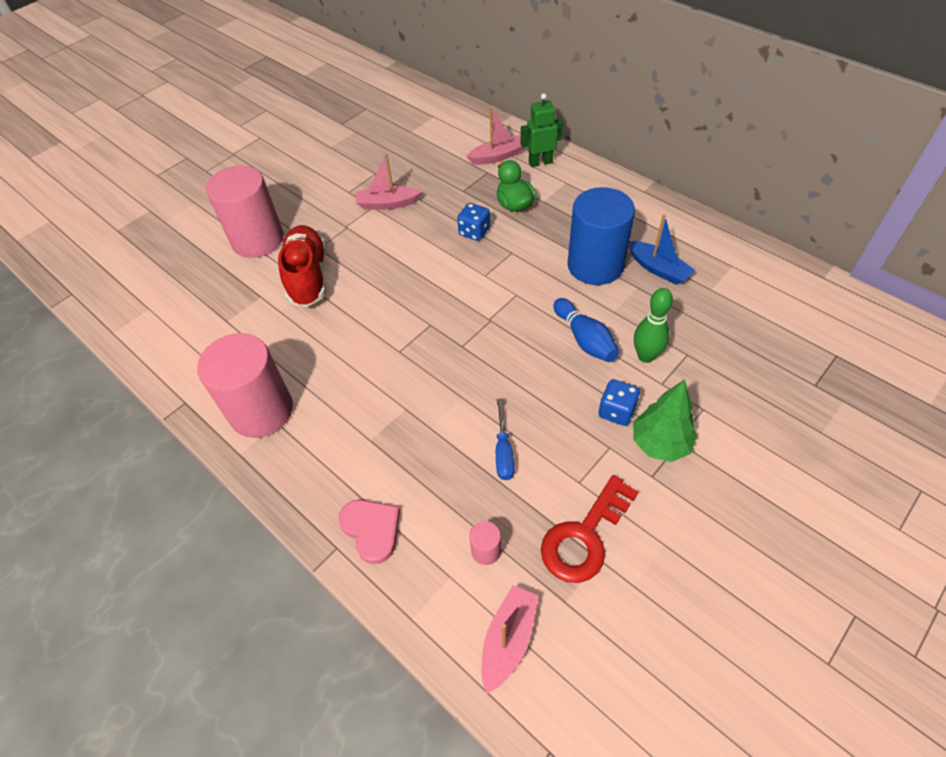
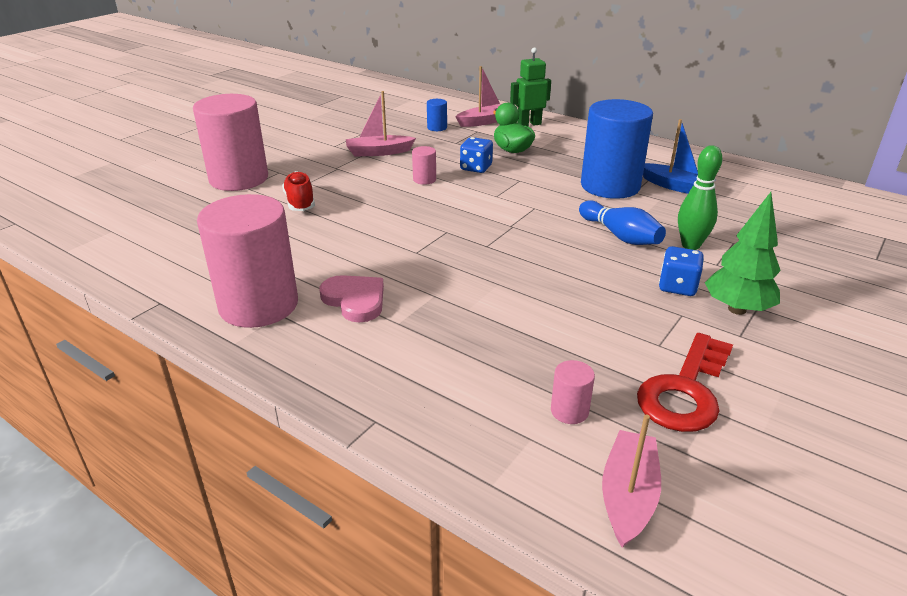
camera: 10 degrees left, 20 degrees down
red shoe [278,225,326,307] -> red shoe [282,171,315,211], size x0.60
pink heart [339,500,400,564] -> pink heart moved to [320,275,384,322]
blue screwdriver [496,399,514,480] -> none
none -> pink cylinder [412,146,436,185]
none -> blue cylinder [427,99,447,131]

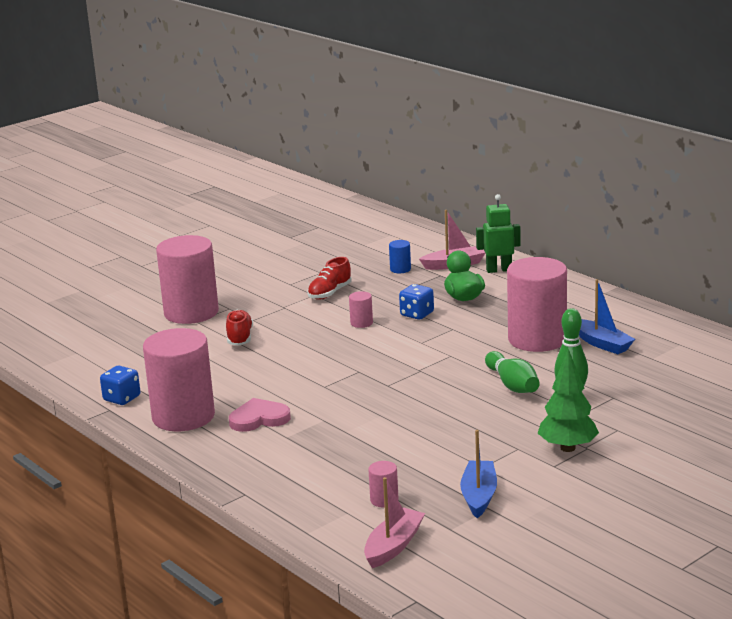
camera: 15 degrees right, 10 degrees down
pink heart [320,275,384,322] -> pink heart turned 75 degrees counterclockwise [229,398,291,432]
pink boat [346,91,416,157] -> red shoe [307,257,352,300]
blue bowling pin [579,200,666,245] -> green bowling pin [485,351,540,393]
blue cylinder [581,99,653,199] -> pink cylinder [507,257,567,352]
red key [637,333,733,432] -> blue boat [460,430,497,518]
blue dice [659,246,704,296] -> blue dice moved to [100,365,140,405]

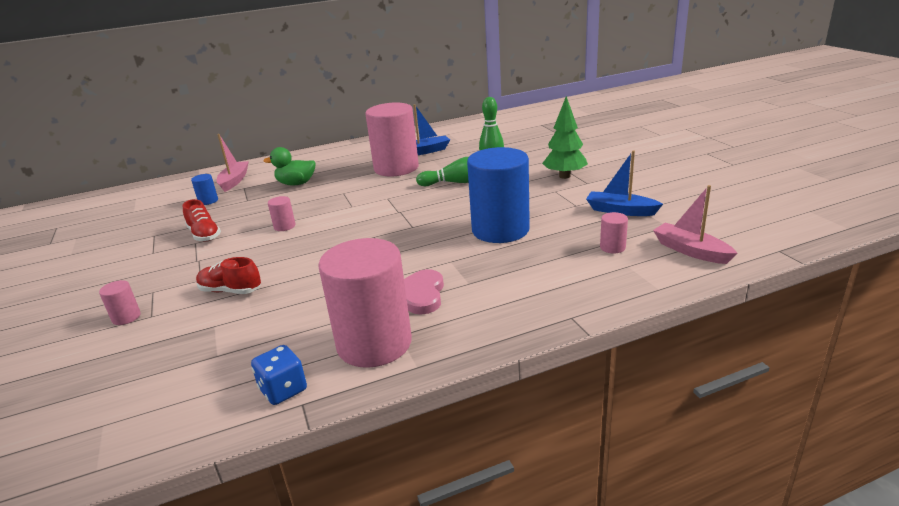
camera: 70 degrees left, 5 degrees up
pink cylinder [156,235,219,324] -> pink cylinder [99,280,141,325], size x0.40
blue dice [399,284,434,320] -> none
green robot [476,194,521,273] -> none
none -> blue cylinder [467,147,530,243]

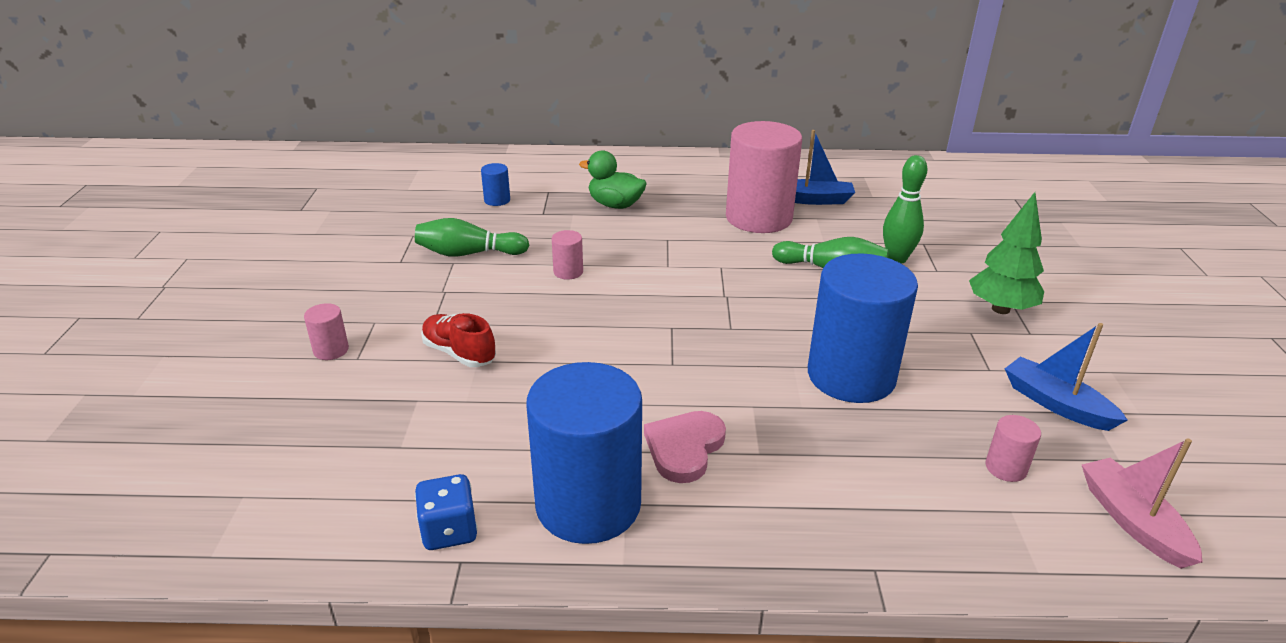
camera: 20 degrees right, 5 degrees up
red shoe [183,199,221,242] -> green bowling pin [415,218,529,257]
pink boat [216,134,249,192] -> none
pink cylinder [318,238,412,368] -> blue cylinder [526,362,642,544]

